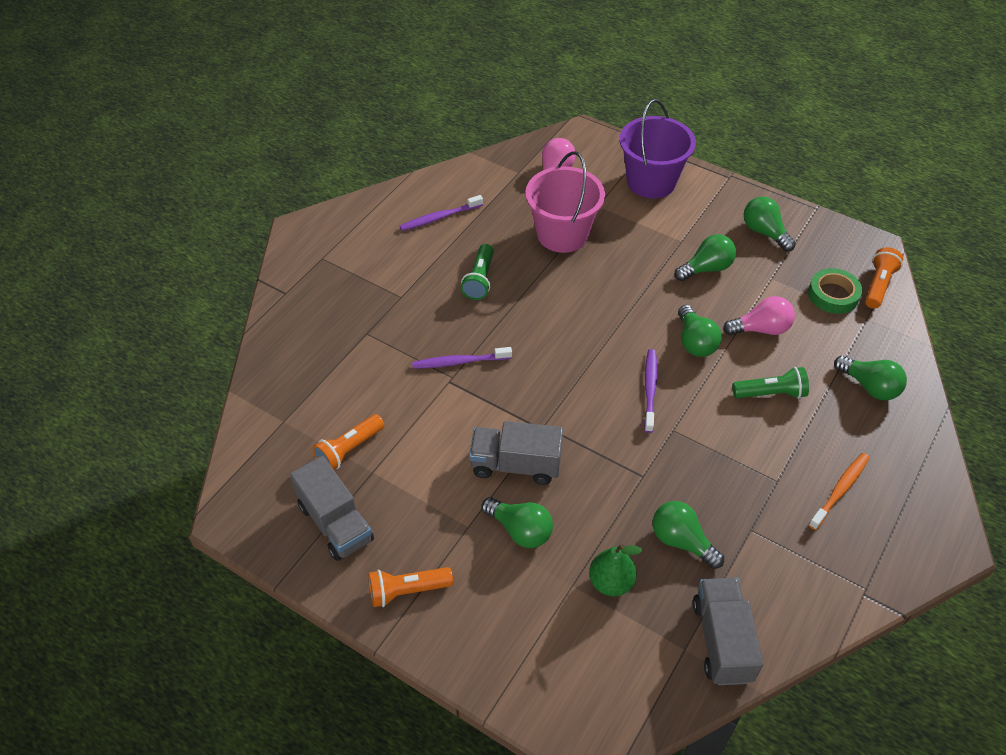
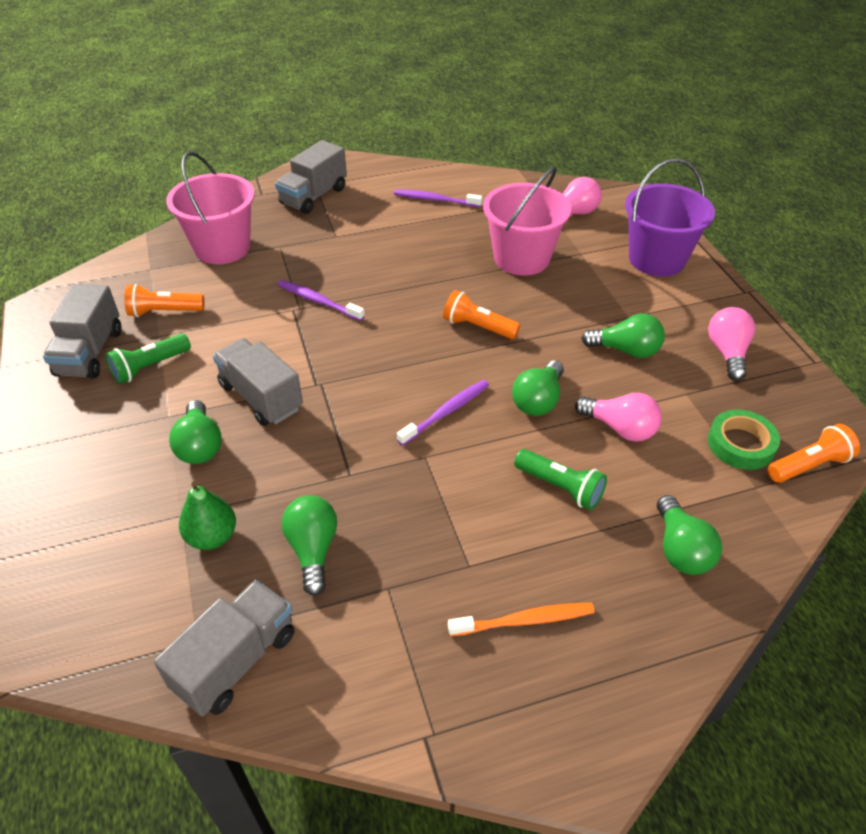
camera: 40 degrees right, 5 degrees down
orange flashlight [368,567,453,607] -> orange flashlight moved to [443,290,520,339]
green flashlight [461,244,494,300] -> green flashlight moved to [105,334,191,384]
green light bulb [744,197,796,252] -> pink light bulb [708,307,755,381]
none -> pink bucket [166,151,255,264]
none -> grey truck [275,140,347,214]

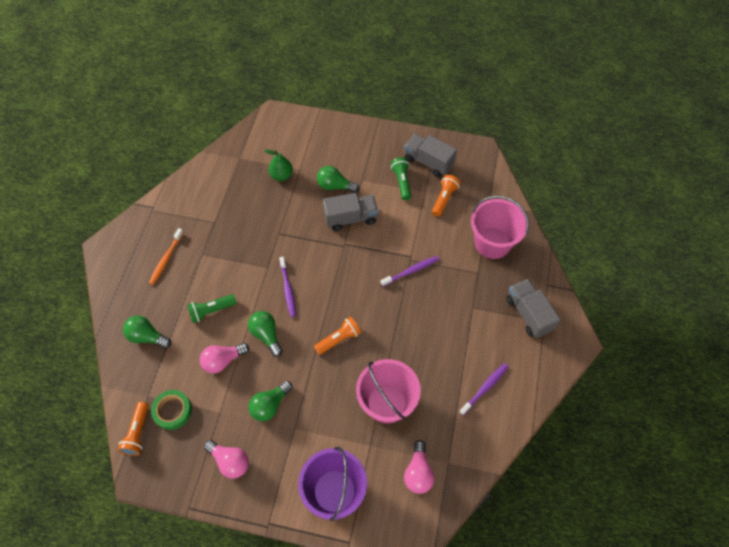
camera: 120 degrees right, 15 degrees up
grey truck [154,580,295,717] -> none
green light bulb [282,495,337,596] -> none

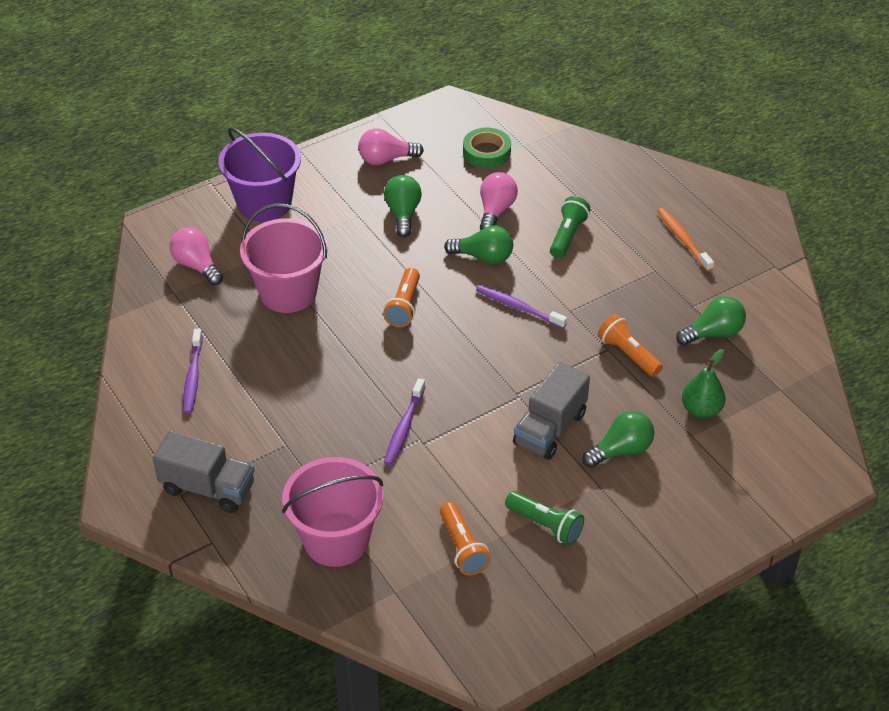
camera: 135 degrees right, 15 degrees down
orange flashlight [118,402,149,456] -> orange flashlight moved to [598,314,663,377]
green light bulb [123,316,171,348] -> green light bulb moved to [676,296,746,346]
grey truck [404,134,457,177] -> none

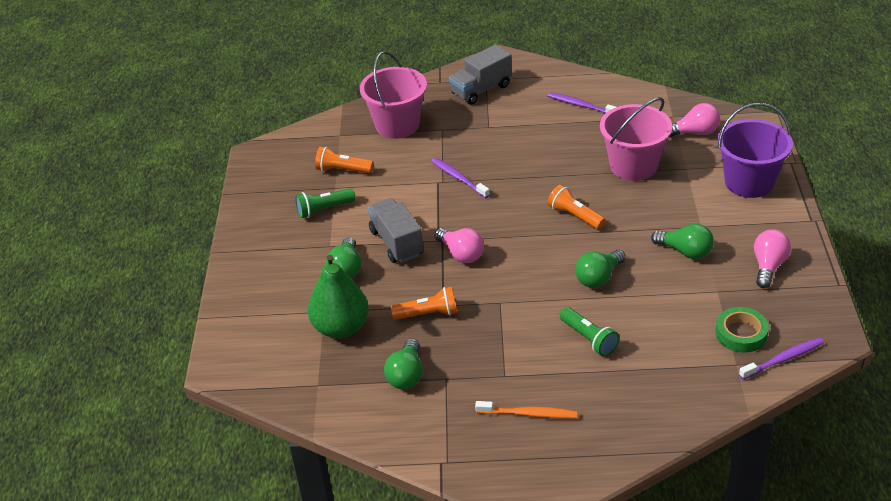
camera: 125 degrees right, 5 degrees down
purple toothbrush [476,285,567,329] -> purple toothbrush moved to [739,338,824,379]
pink light bulb [480,172,518,230] -> pink light bulb moved to [434,228,484,263]
green pear [682,349,725,419] -> green pear [308,255,369,339], size x1.61

